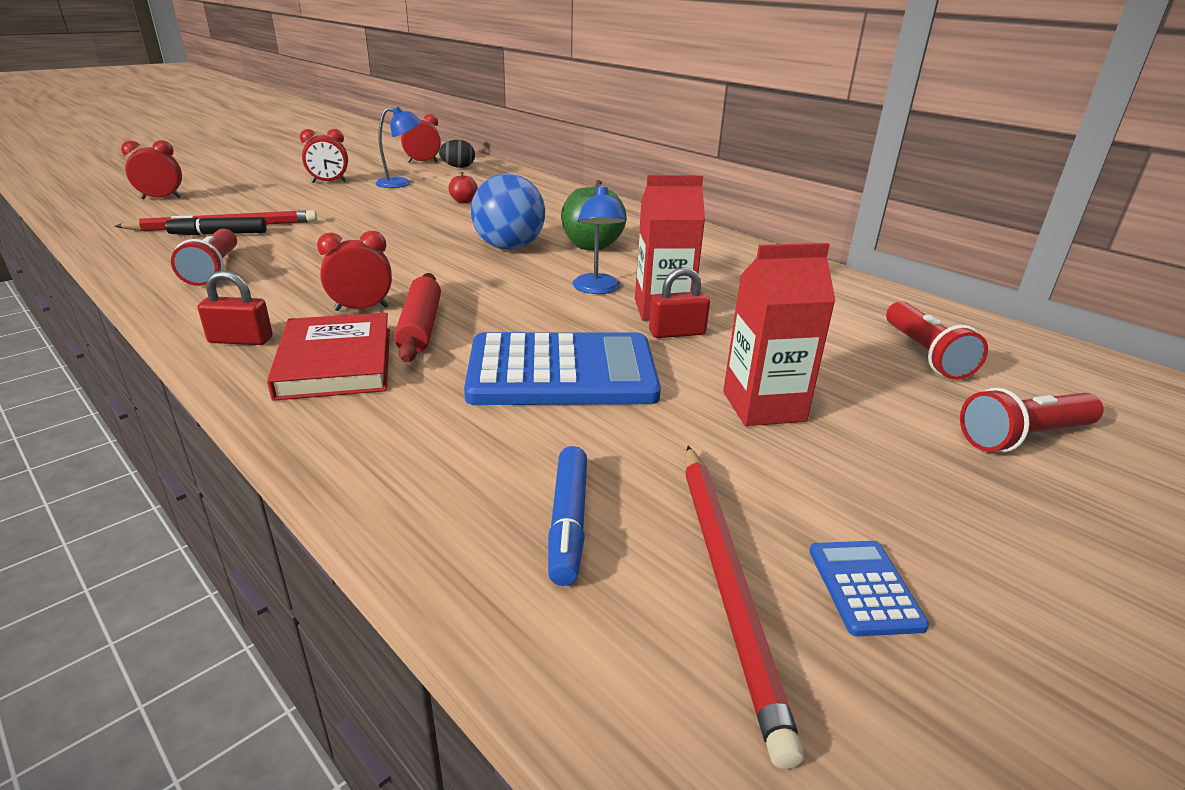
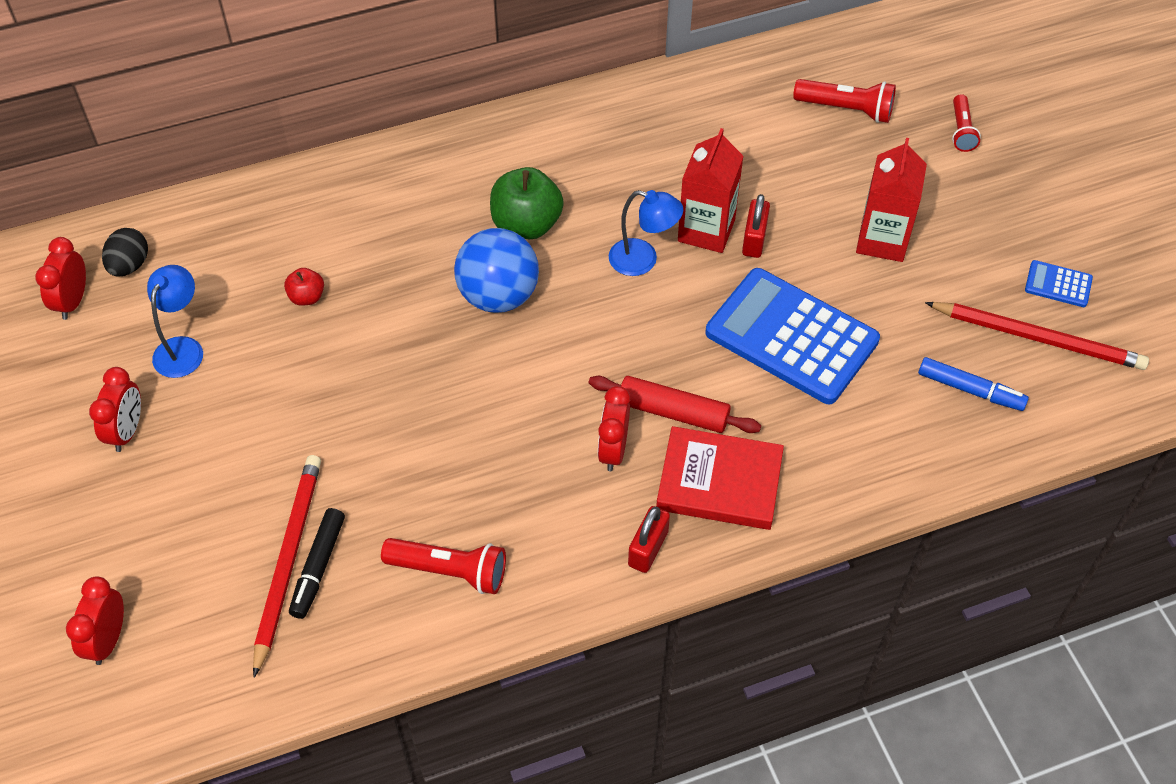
camera: 65 degrees left, 25 degrees up
blue calculator [464,332,661,405] -> blue calculator turned 75 degrees counterclockwise [705,268,880,404]
red flashlight [960,388,1104,452] -> red flashlight [952,94,981,152], size x0.66

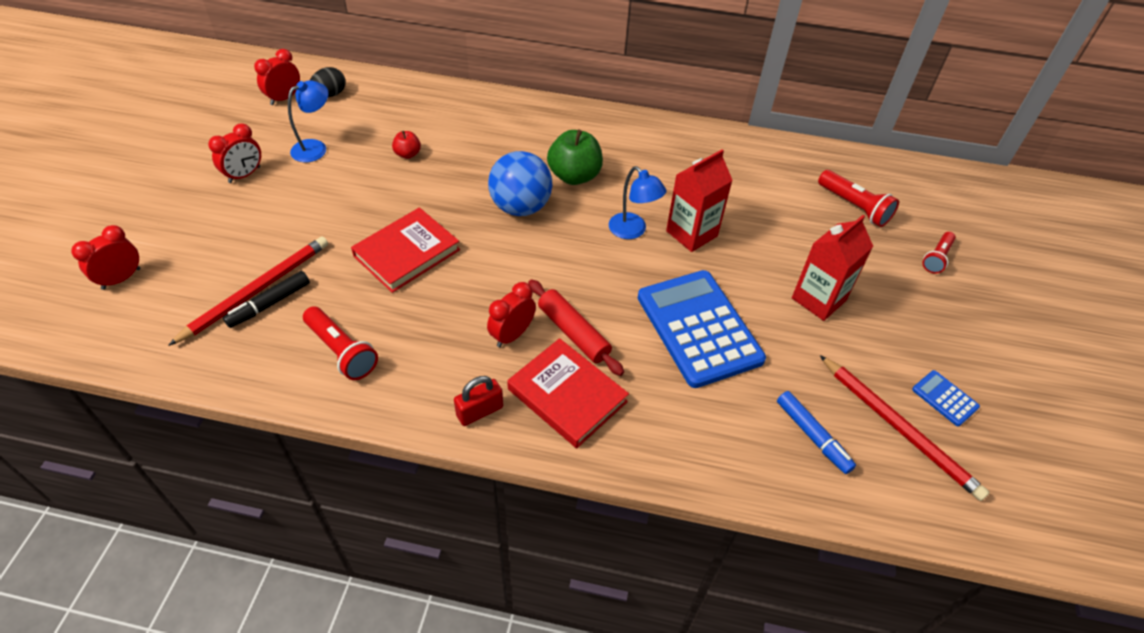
camera: 30 degrees right, 5 degrees down
red padlock [742,194,770,258] -> none
none -> red book [351,208,460,293]

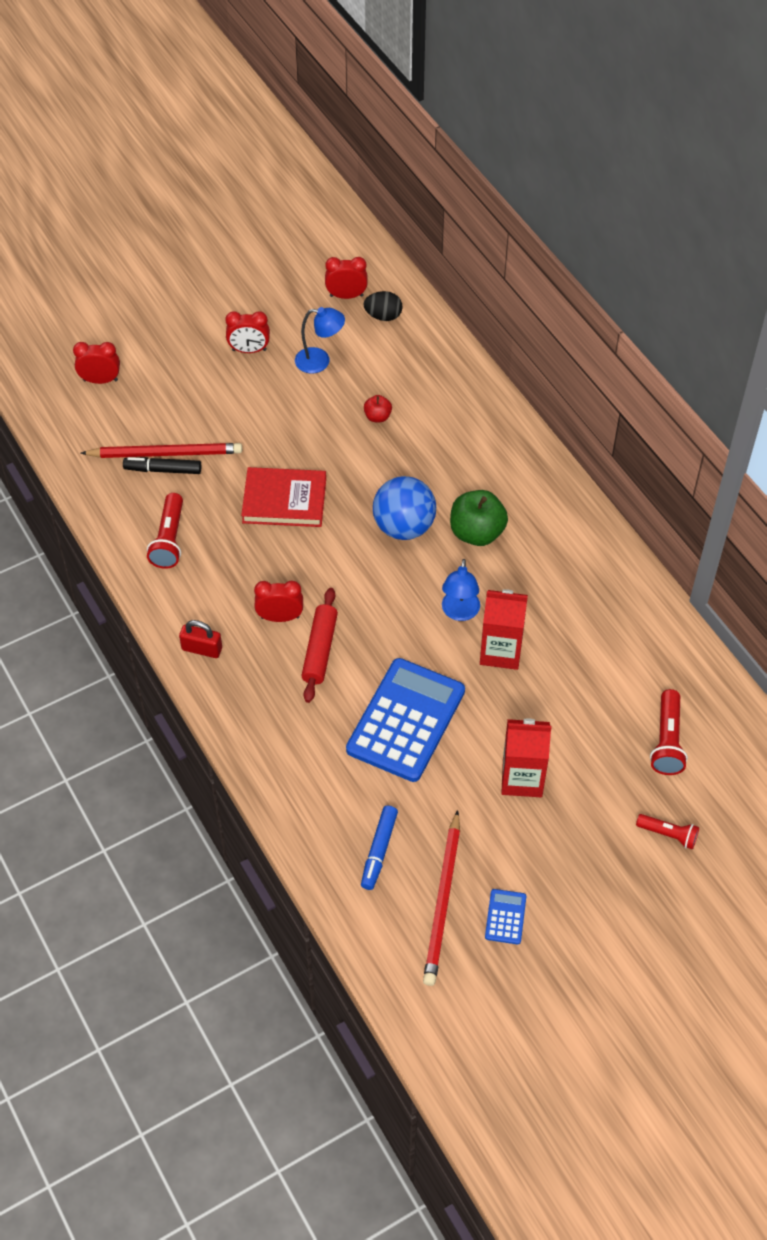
camera: 50 degrees right, 5 degrees up
red book [507,338,629,448] -> none
red flashlight [922,232,956,273] -> red flashlight turned 150 degrees counterclockwise [636,814,699,849]

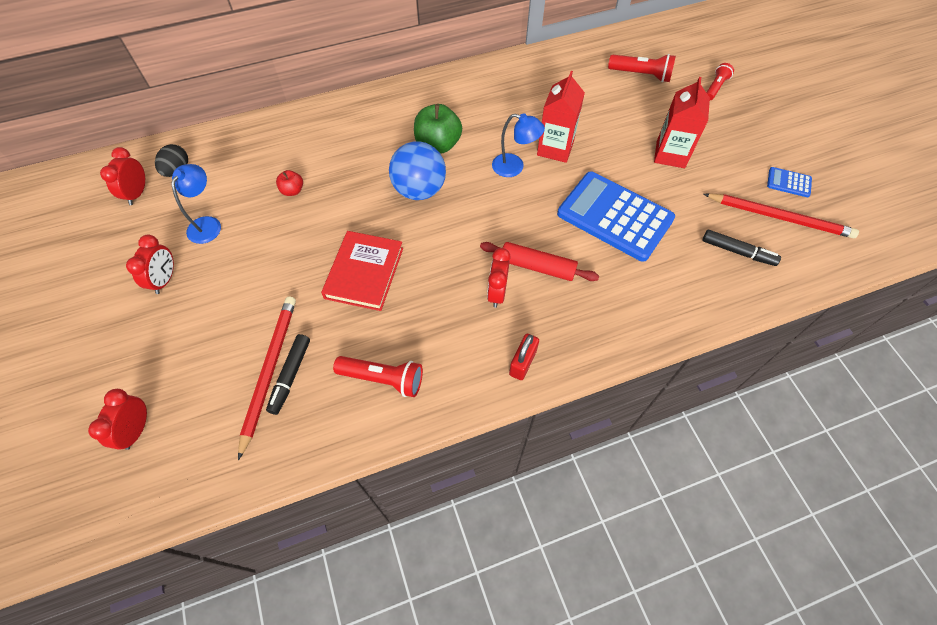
camera: 80 degrees left, 5 degrees up
blue marker [361,806,398,890] -> black marker [702,230,781,266]

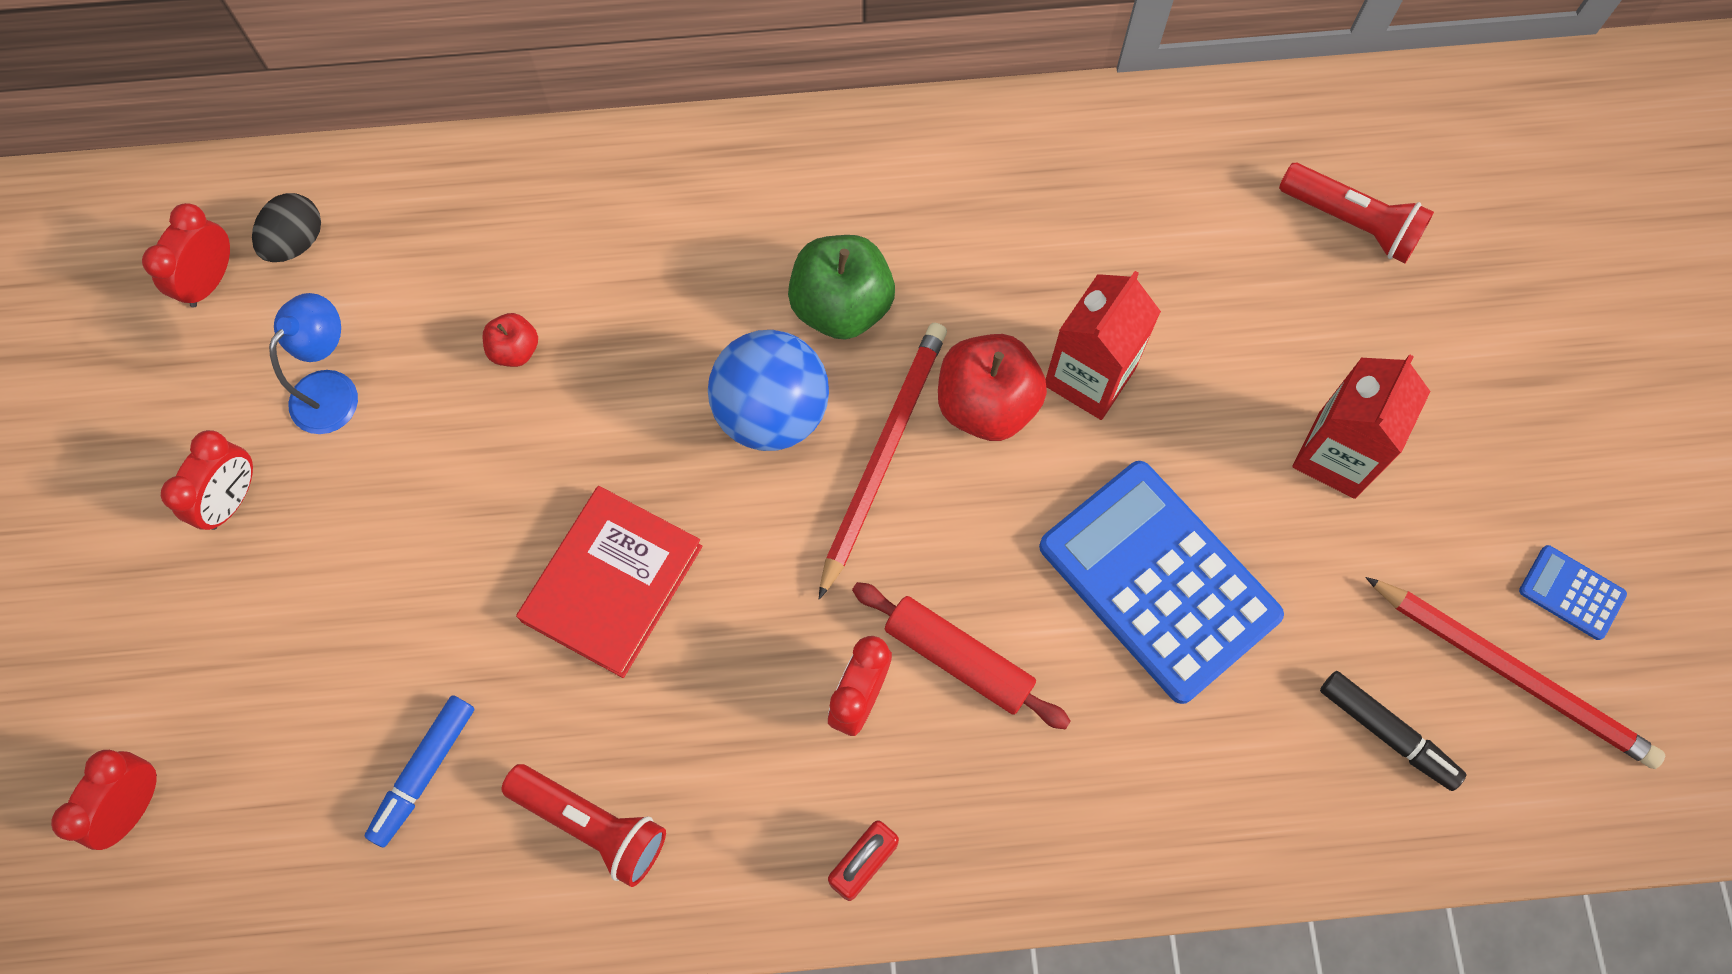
camera: 15 degrees right, 10 degrees up
red pencil [238,297,296,460] -> red pencil moved to [819,323,947,599]
black marker [266,334,310,415] -> blue marker [364,695,475,847]
blue lamp [492,113,545,177] -> red apple [938,334,1047,441]
red flashlight [706,63,734,100] -> none

